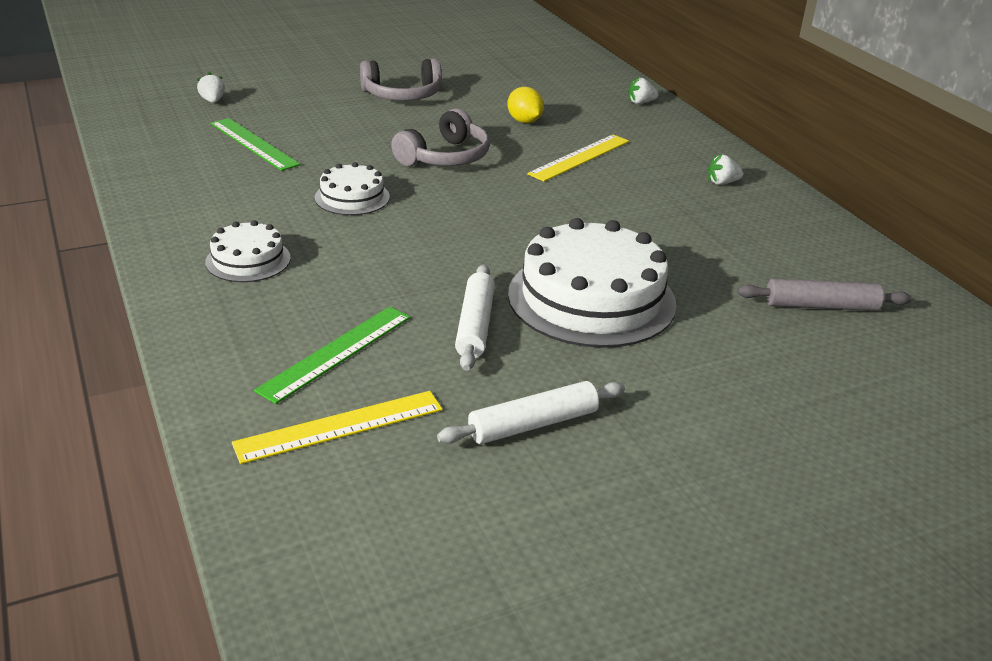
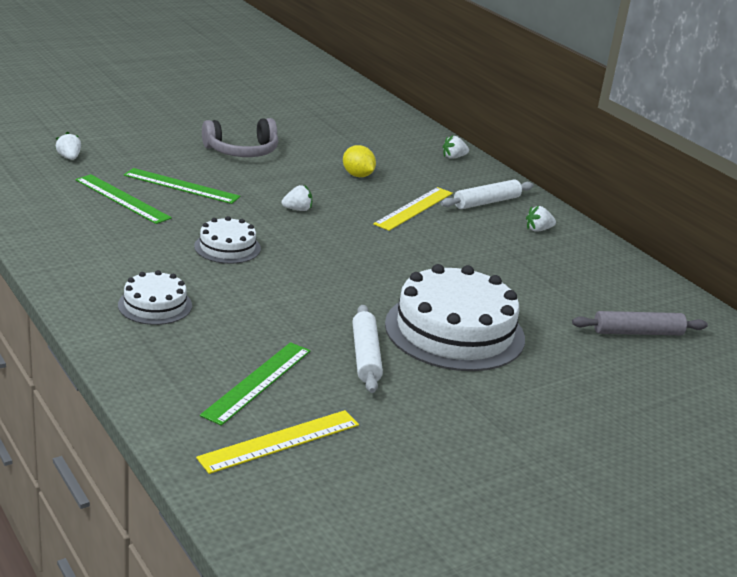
camera: 10 degrees left, 5 degrees down
grey headphones [391,108,490,166] -> white strawberry [282,185,312,211]
white rolling pin [437,381,625,444] -> white rolling pin moved to [441,179,534,209]
none -> green ruler [124,168,240,204]

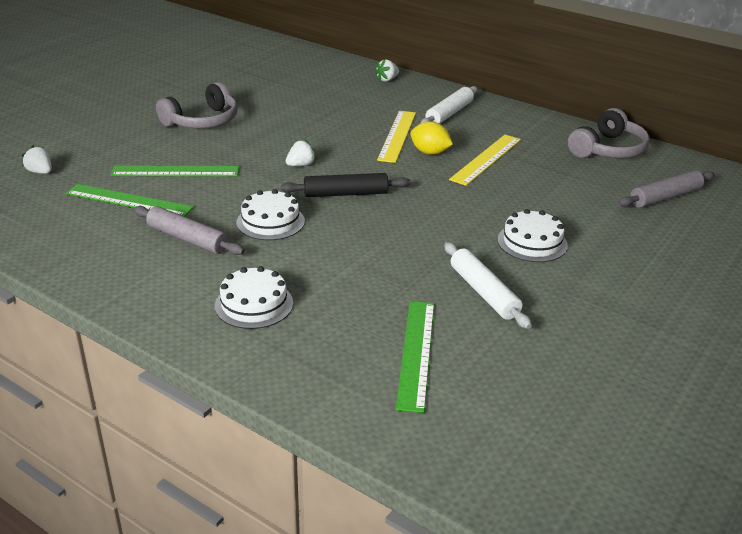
camera: 20 degrees left, 5 degrees up
yellow ruler [196,410,359,474] -> yellow ruler moved to [449,135,521,186]
yellow lemon [343,145,376,177] -> yellow lemon moved to [410,121,453,155]
white cake [385,264,525,371] -> white cake [498,209,568,262], size x0.51
white strawberry [526,206,556,232] -> none
none -> grey rolling pin [133,206,244,255]
none -> black rolling pin [281,173,410,197]
none -> grey headphones [568,108,650,158]

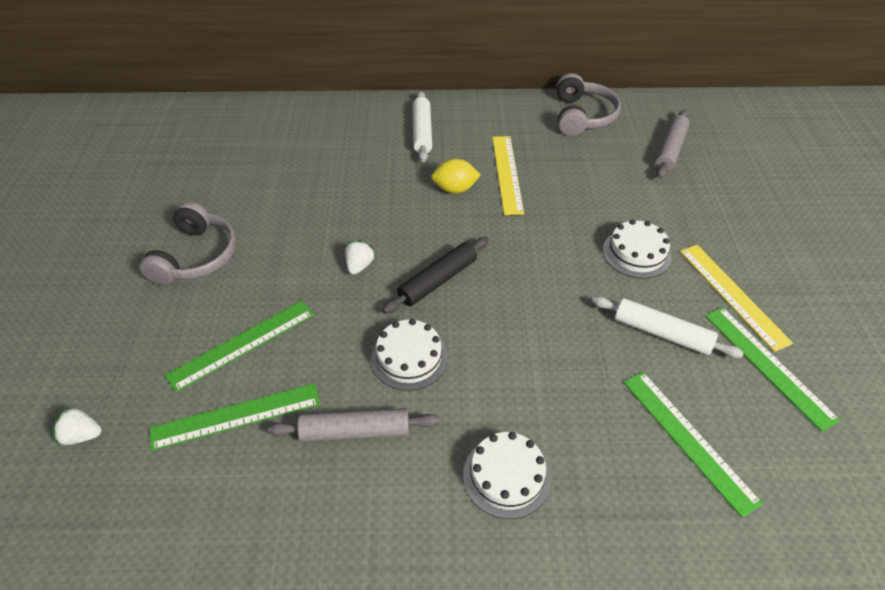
camera: 35 degrees left, 15 degrees up
white strawberry [375,59,399,82] -> none
yellow ruler [377,111,416,163] -> yellow ruler moved to [680,245,793,352]
none -> green ruler [705,307,840,432]

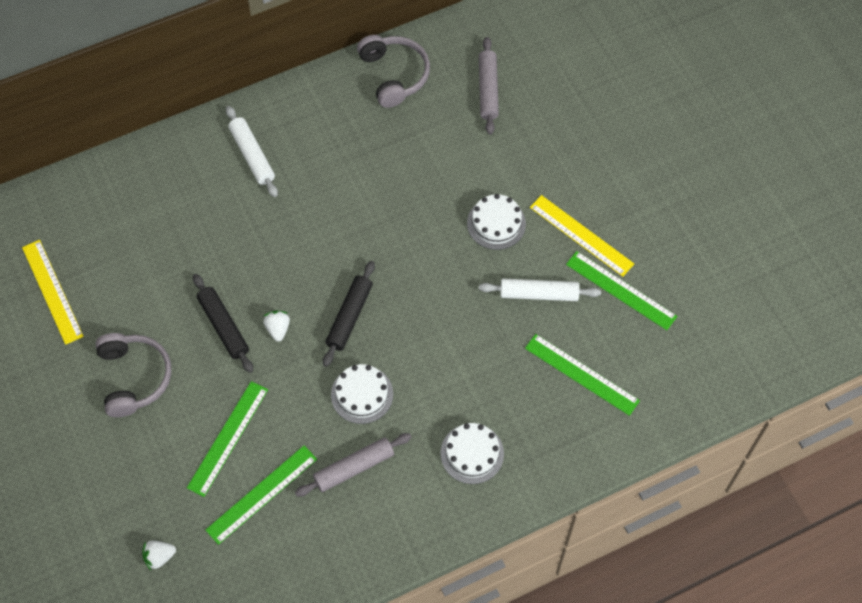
camera: 25 degrees left, 15 degrees up
yellow lemon [431,159,481,193] -> none
yellow ruler [492,136,524,215] -> yellow ruler moved to [22,240,84,345]
none -> black rolling pin [193,274,253,373]

